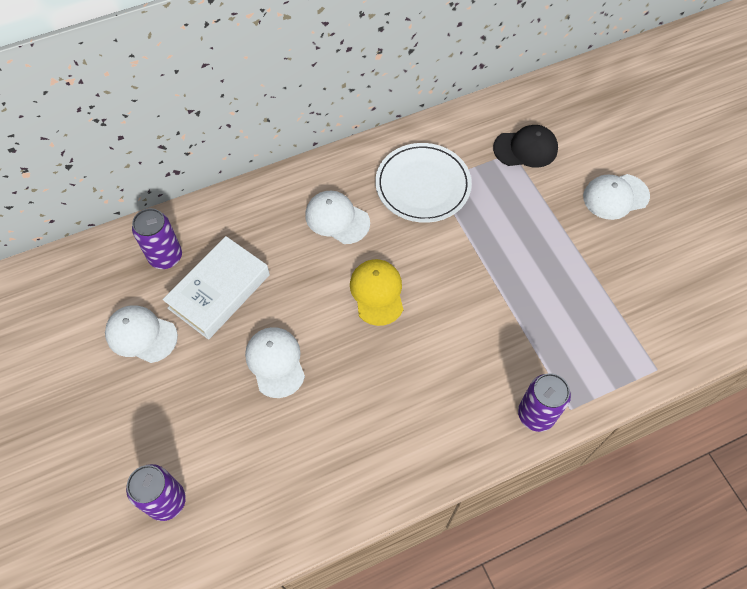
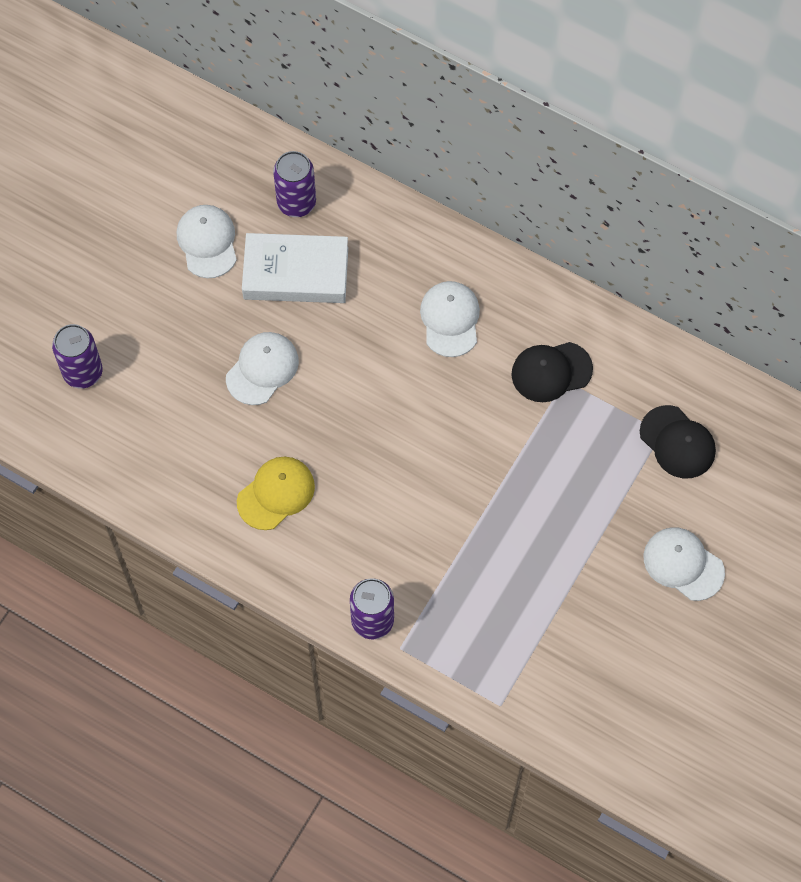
camera: 55 degrees right, 5 degrees up
yellow cap [350,259,403,326] -> yellow cap moved to [237,457,315,530]
white plate [375,143,472,223] -> black cap [512,342,593,402]

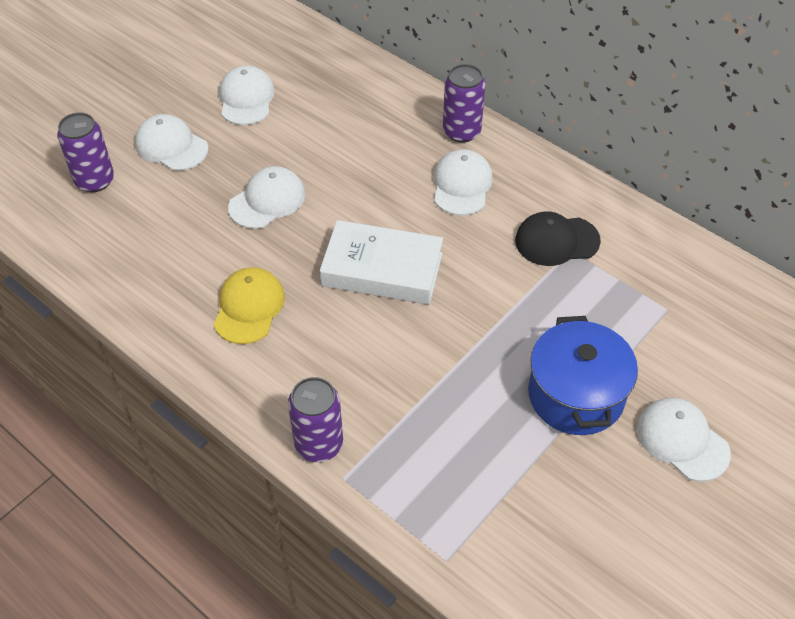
camera: 10 degrees right, 15 degrees down
yellow cap [237,457,315,530] -> yellow cap turned 45 degrees counterclockwise [214,267,285,344]
white book [242,233,348,303] -> white book moved to [320,220,443,304]
purple can [273,151,316,217] -> purple can moved to [443,64,485,143]
black cap [640,405,716,479] -> none
none -> white cap [135,114,209,171]
none -> blue pot [528,316,638,435]

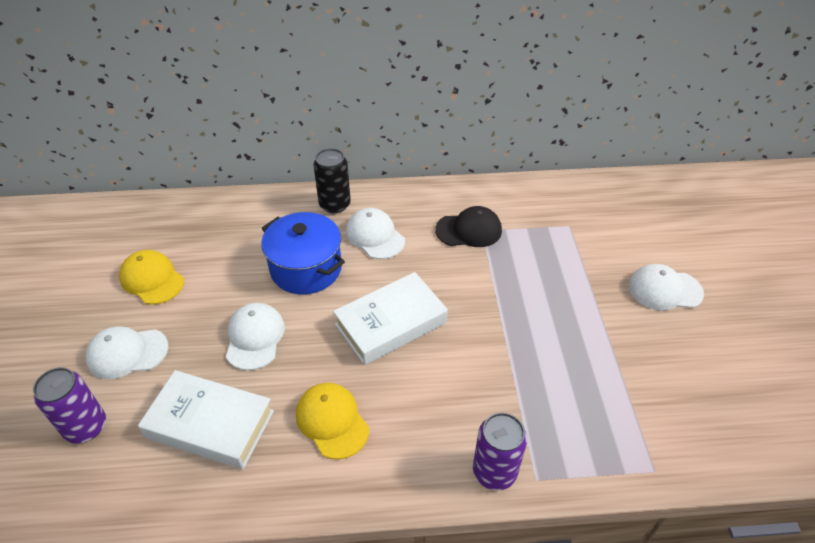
camera: 45 degrees left, 5 degrees down
white cap [219,65,275,125] -> yellow cap [119,250,184,305]
purple can [443,64,485,143] -> black can [313,148,351,213]
black cap [515,211,601,266] -> black cap turned 135 degrees counterclockwise [435,206,502,247]
blue pot [528,316,638,435] -> blue pot moved to [261,212,345,294]
none -> white book [138,370,274,469]

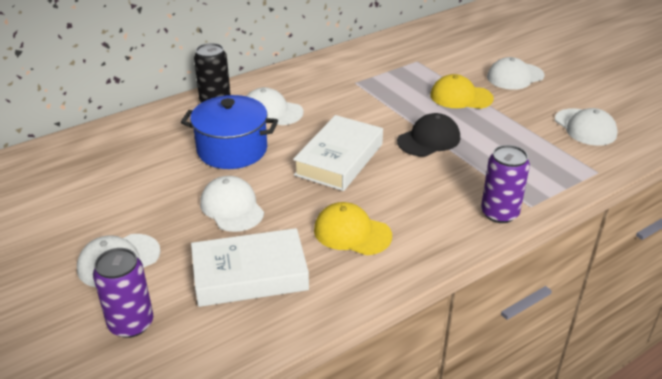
camera: 30 degrees left, 10 degrees down
yellow cap [119,250,184,305] -> yellow cap moved to [431,74,494,109]
black cap [435,206,502,247] -> black cap moved to [397,113,460,156]
none -> white cap [555,108,618,146]

